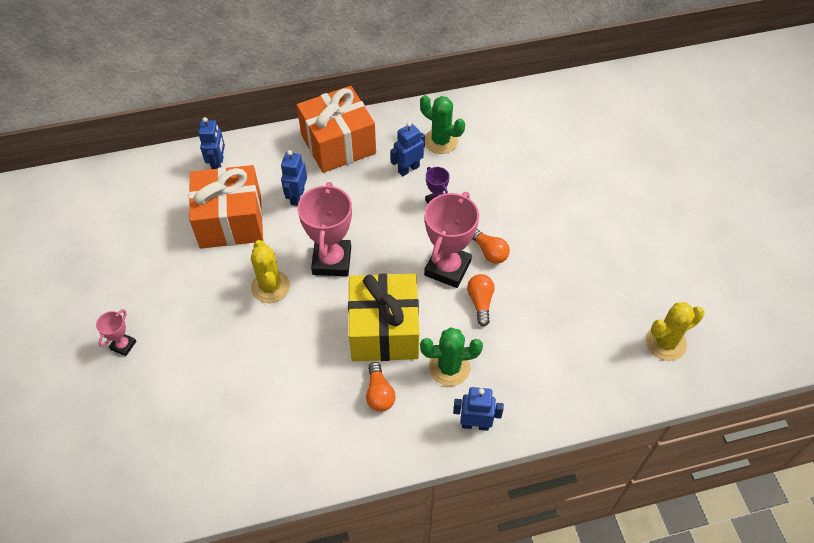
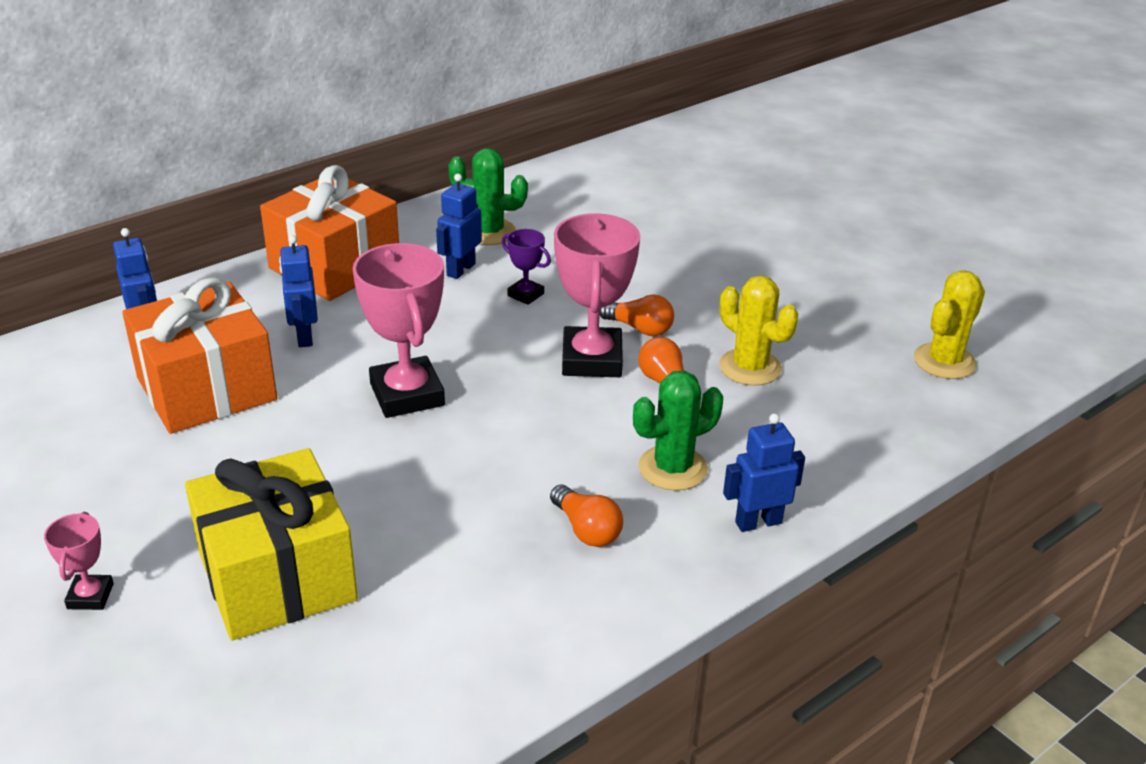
camera: 25 degrees left, 20 degrees down
yellow cactus [251,240,290,303] -> yellow cactus moved to [719,275,798,386]
yellow gift [348,273,419,361] -> yellow gift moved to [185,448,358,640]

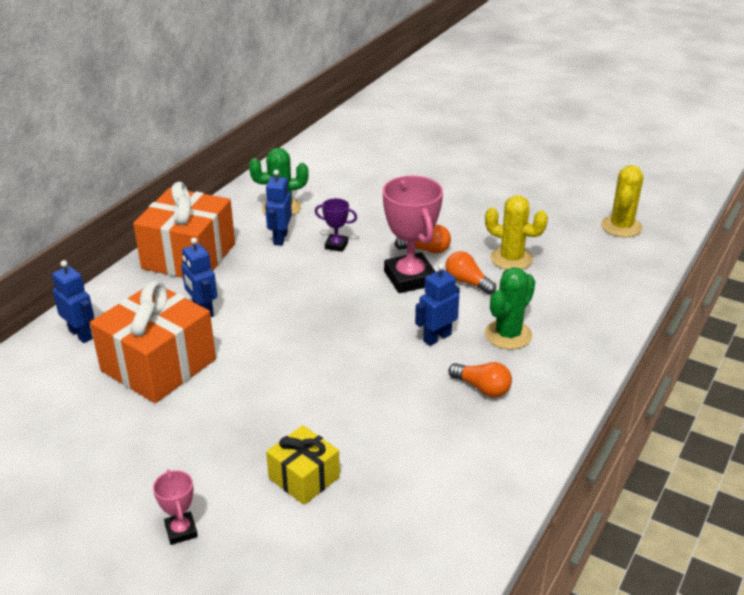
camera: 20 degrees left, 0 degrees up
yellow gift [185,448,358,640] -> yellow gift [266,425,340,505], size x0.55
pink trophy [353,243,445,418] -> none
blue robot [723,413,805,532] -> blue robot moved to [415,263,460,346]

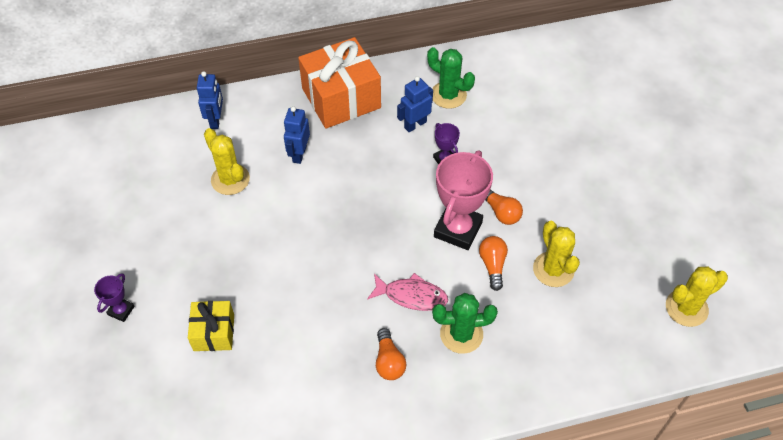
camera: 45 degrees right, 20 degrees up
orange gift [90,281,216,403] -> yellow cactus [204,128,250,195]
pink trophy [153,470,198,545] -> purple trophy [94,273,135,322]
blue robot [415,263,460,346] -> pink fish [367,273,448,311]

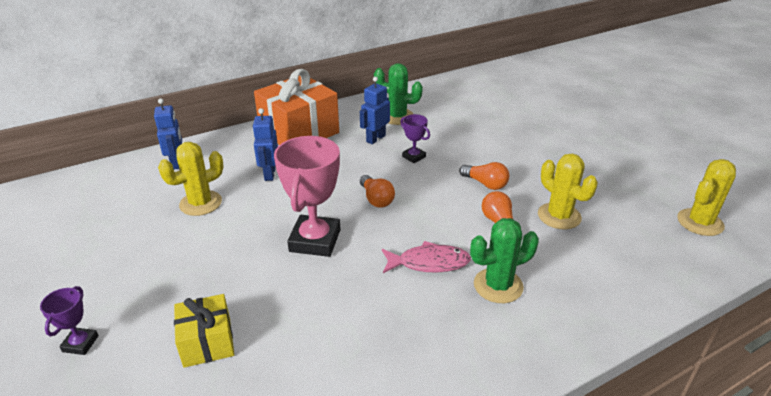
camera: 15 degrees left, 20 degrees down
yellow cactus [204,128,250,195] -> yellow cactus turned 75 degrees counterclockwise [158,142,224,216]
orange light bulb [376,328,406,380] -> orange light bulb moved to [360,175,395,208]
pink trophy [434,151,493,250] -> pink trophy moved to [274,136,341,257]

